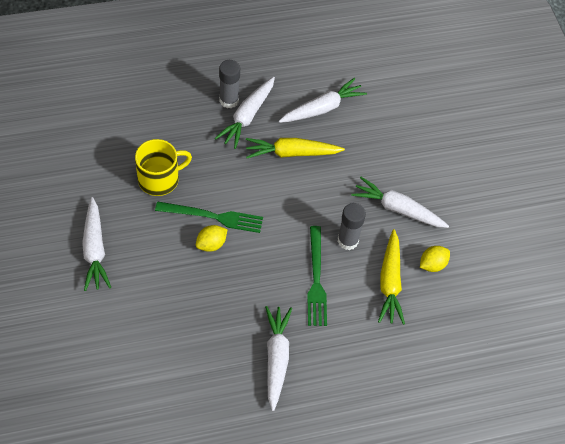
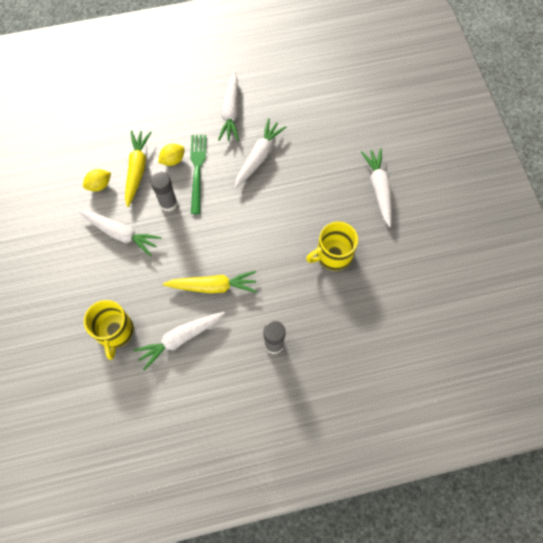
camera: 175 degrees left, 10 degrees up
green fork [155,202,263,233] -> none
yellow lemon [196,225,228,252] -> yellow lemon moved to [158,144,185,166]
white carrot [215,77,275,149] -> white carrot moved to [235,118,286,188]
none -> yellow mug [84,300,134,360]

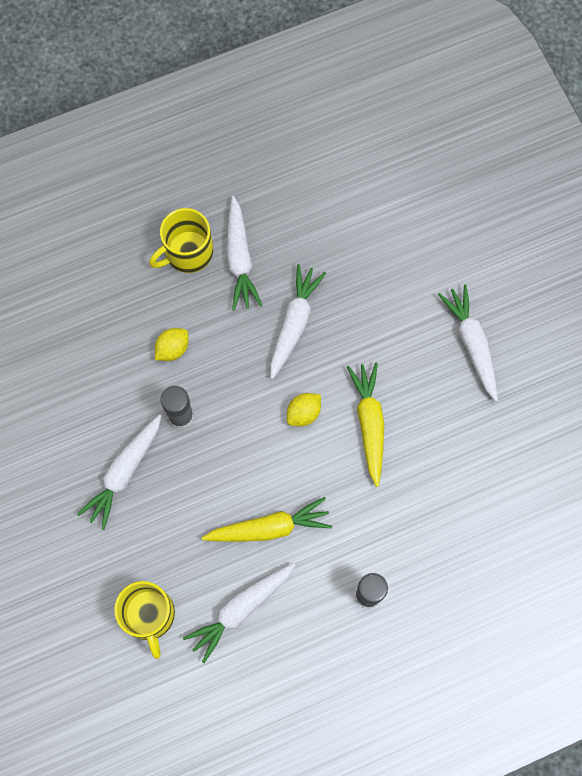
camera: 10 degrees left, 5 degrees up
white carrot [78,210,161,256] -> white carrot turned 105 degrees clockwise [77,415,161,530]
yellow lemon [83,169,111,191] -> yellow lemon moved to [287,393,321,426]
yellow carrot [125,130,151,207] -> yellow carrot moved to [347,363,384,487]
green fork [190,135,206,214] -> none
yellow mug [306,221,358,271] -> yellow mug moved to [149,208,213,273]

